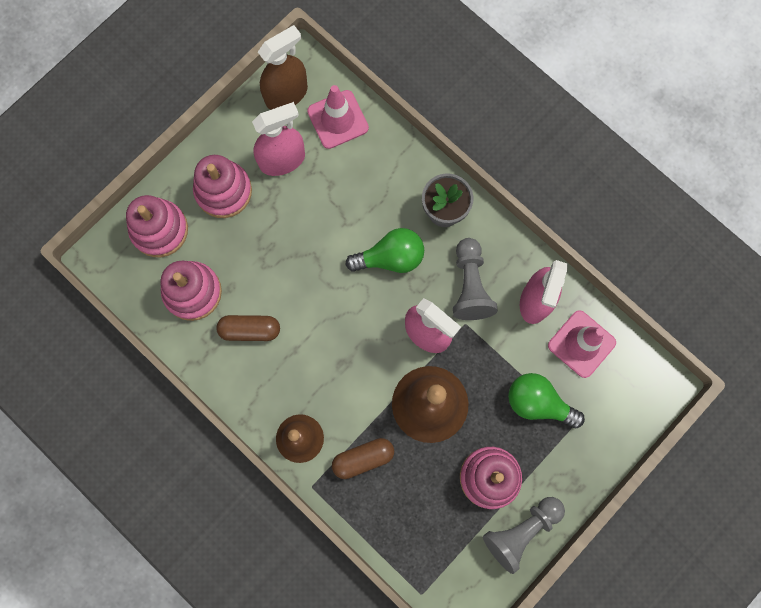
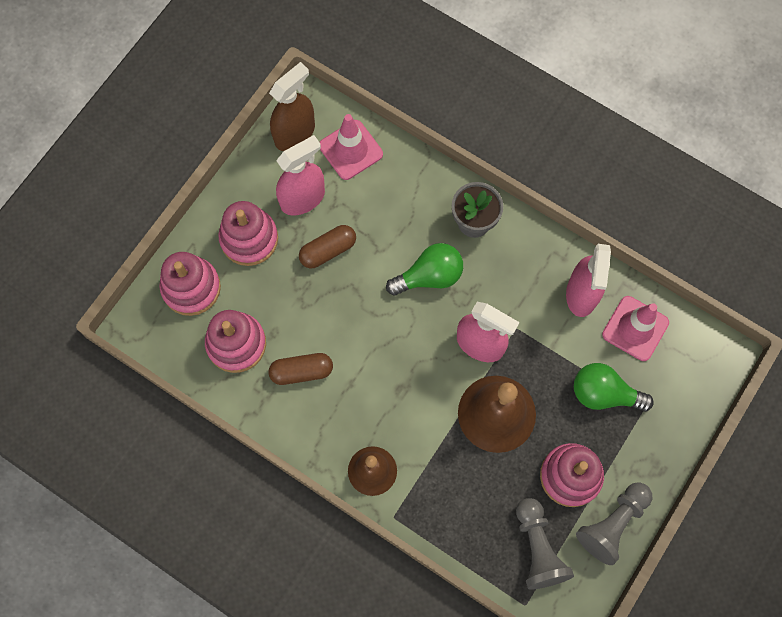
camera: 10 degrees left, 5 degrees down
brown capsule [332,438,394,479] -> brown capsule moved to [299,225,356,268]
grey pawn [453,238,498,320] -> grey pawn moved to [516,498,574,590]

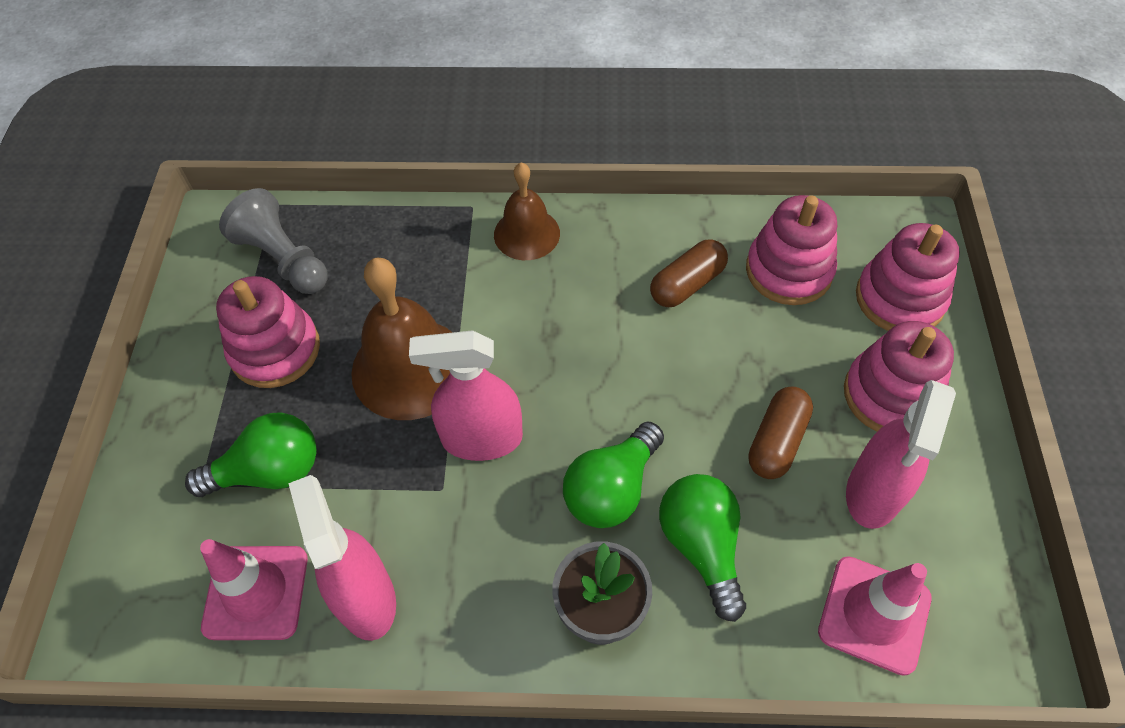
camera: 150 degrees right, 15 degrees down
brown spray bottle [269,62,315,151] -> none
grey pawn [576,482,652,565] -> none
none -> green light bulb [659,474,746,622]

